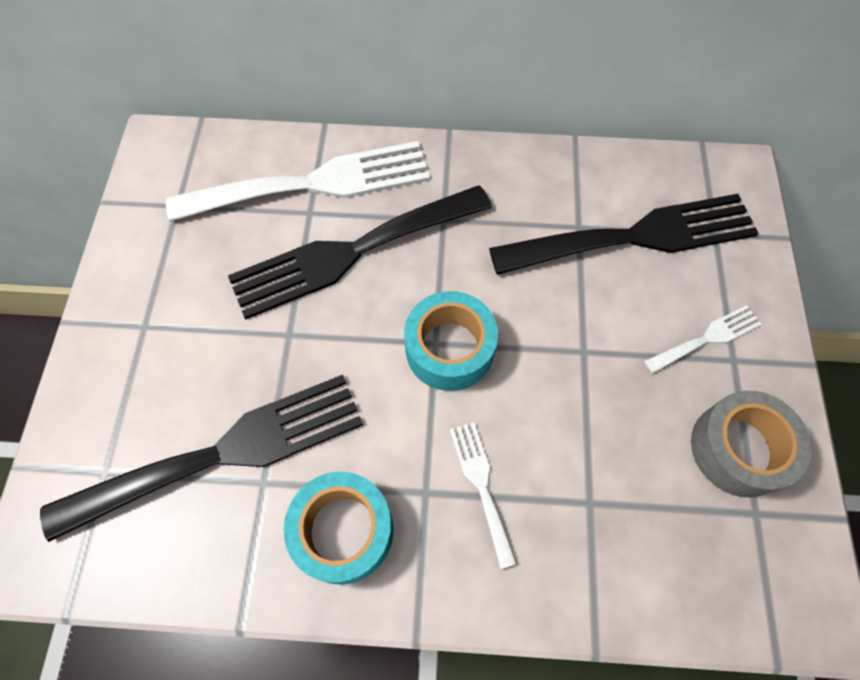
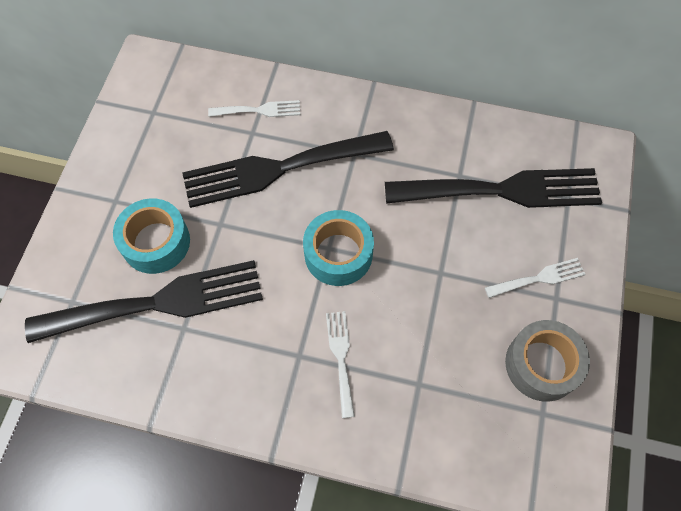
camera: 10 degrees right, 0 degrees up
white fork [166,141,430,222] -> white fork [208,100,300,117], size x0.45
turquoise tape [284,472,393,585] -> turquoise tape moved to [113,198,190,274]

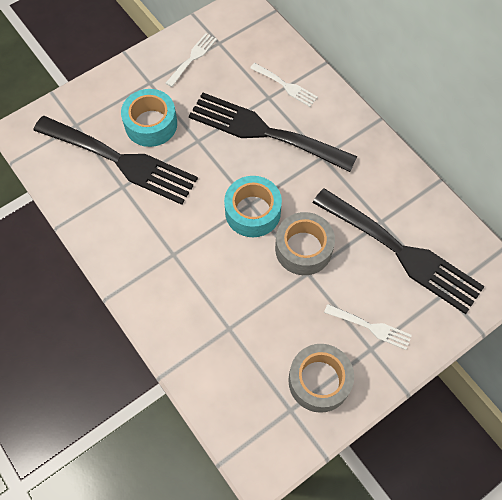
camera: 40 degrees right, 0 degrees up
white fork [326,311,355,418] -> white fork moved to [166,33,217,87]
none -> grey tape [275,212,335,275]

